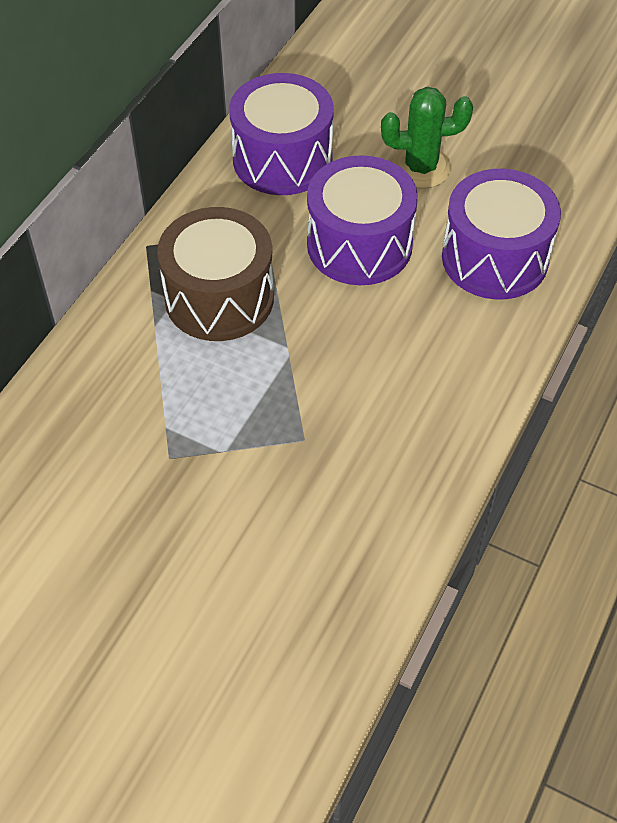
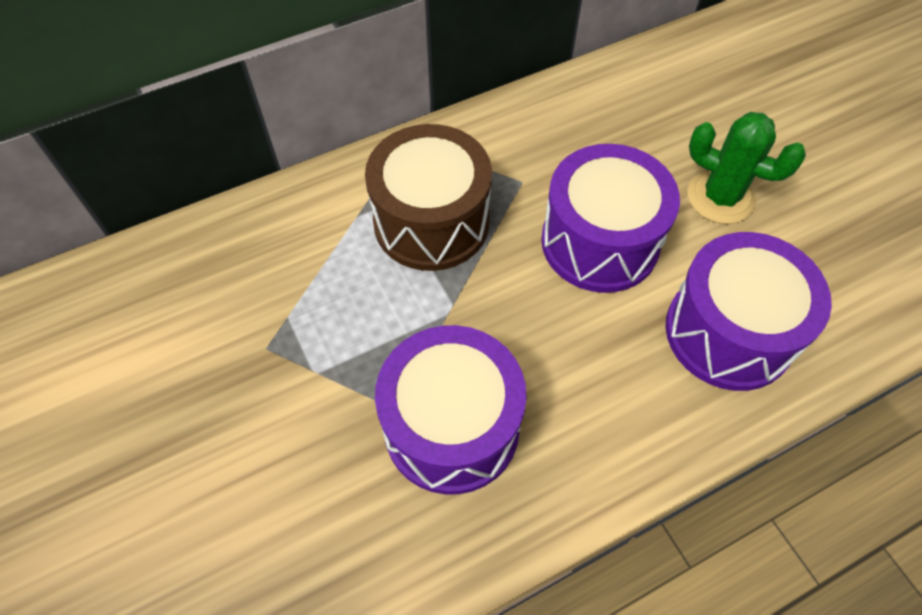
camera: 35 degrees right, 5 degrees up
purple drum [229,73,334,195] -> purple drum moved to [375,325,527,495]

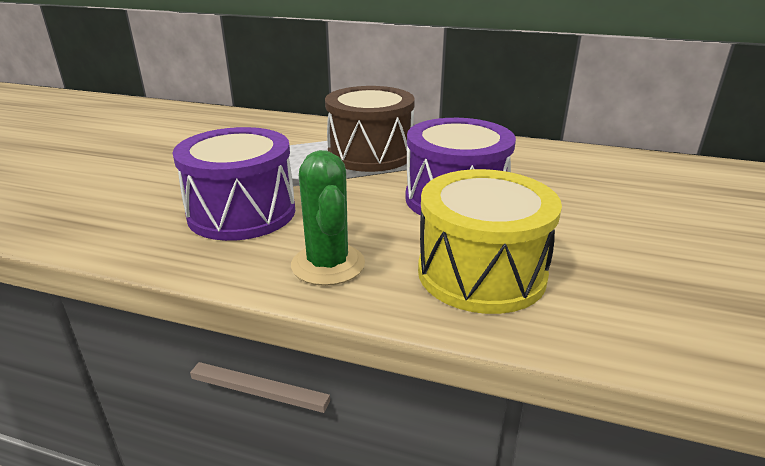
camera: 45 degrees right, 30 degrees down
purple drum [665,232,832,391] -> yellow drum [418,169,562,314]
green cactus [688,112,806,224] -> green cactus moved to [291,150,365,286]

